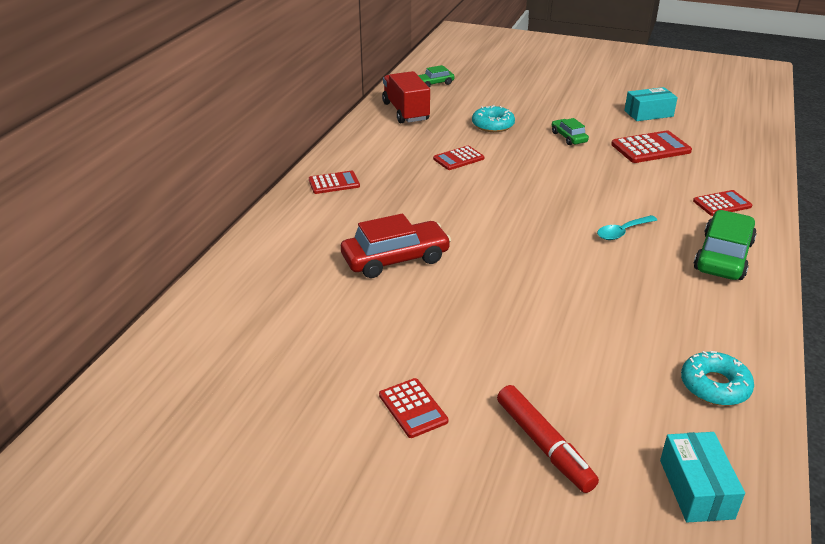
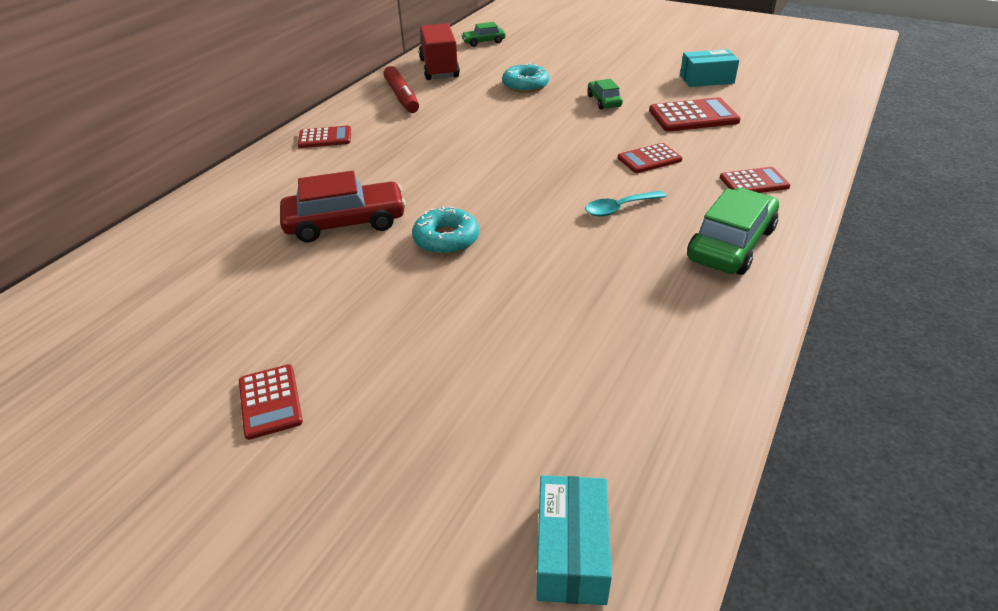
camera: 10 degrees right, 5 degrees up
red calculator [433,146,484,170] -> red calculator moved to [618,143,682,173]
red marker [497,385,599,493] -> red marker moved to [384,66,419,113]
turquoise donut [681,351,754,406] -> turquoise donut moved to [412,206,479,255]

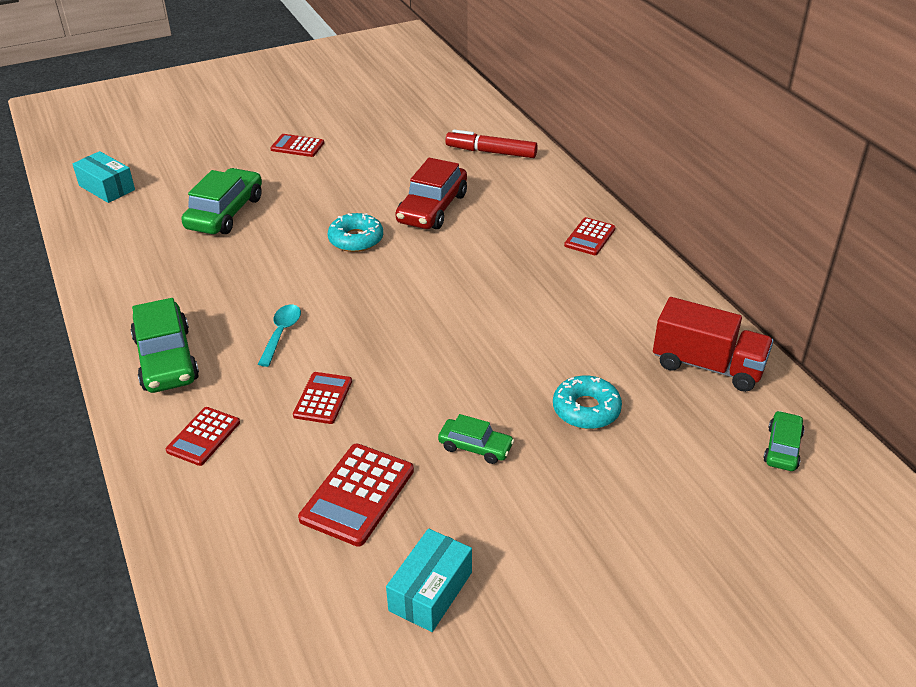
camera: 125 degrees right, 0 degrees up
red marker [384,66,419,113] -> red marker moved to [445,130,538,158]
none -> green car [181,168,262,234]

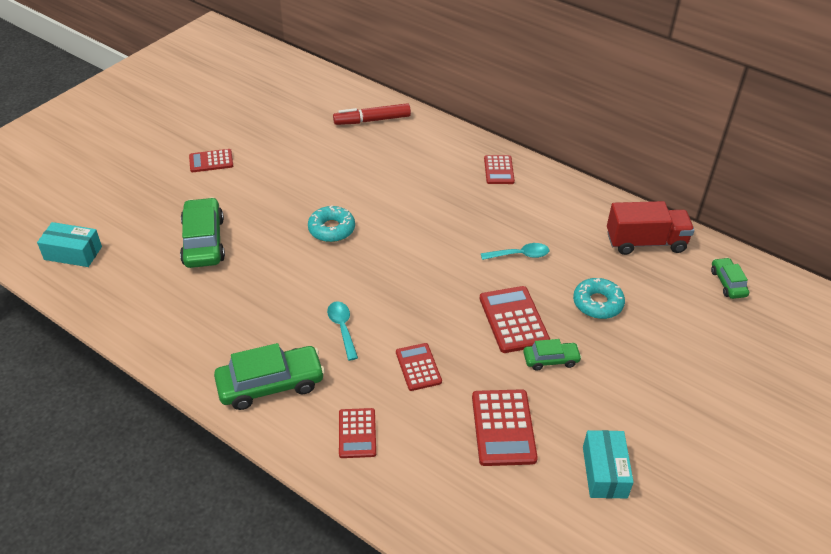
camera: 30 degrees left, 5 degrees up
green car [130,298,199,393] -> green car turned 60 degrees counterclockwise [214,343,325,410]
red car [395,158,467,229] -> none
none -> red calculator [480,286,550,353]
none -> turquoise spoon [481,243,549,260]

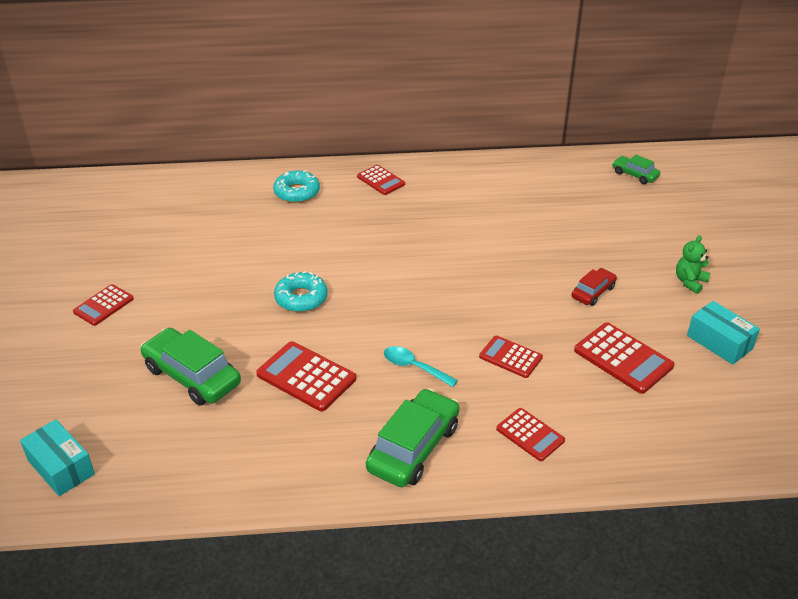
camera: 40 degrees left, 5 degrees down
turquoise box [37,222,102,267] -> turquoise box turned 75 degrees clockwise [20,419,95,496]
red marker [333,103,411,125] -> none
red calculator [480,286,550,353] -> red calculator moved to [256,341,356,411]
turquoise spoon [481,243,549,260] -> none
green car [523,339,582,371] -> red car [572,268,617,306]
turquoise donut [573,278,625,319] -> turquoise donut moved to [273,170,320,203]
red truck [607,201,694,255] -> none
none -> green teddy bear [676,235,710,294]

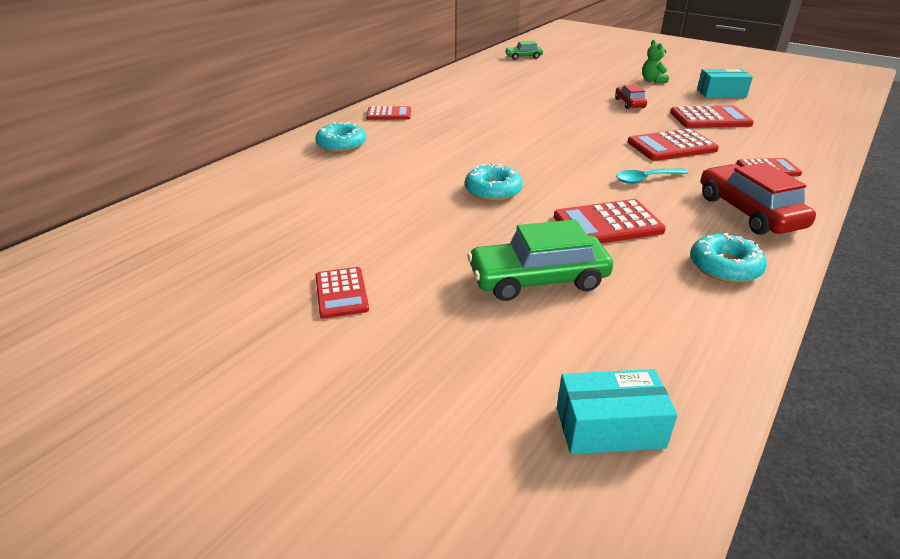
camera: 50 degrees left, 5 degrees down
green car [366,388,459,487] -> red car [701,163,816,235]
red calculator [479,335,543,378] -> red calculator [627,129,719,161], size x1.55
none -> turquoise donut [690,233,767,283]

